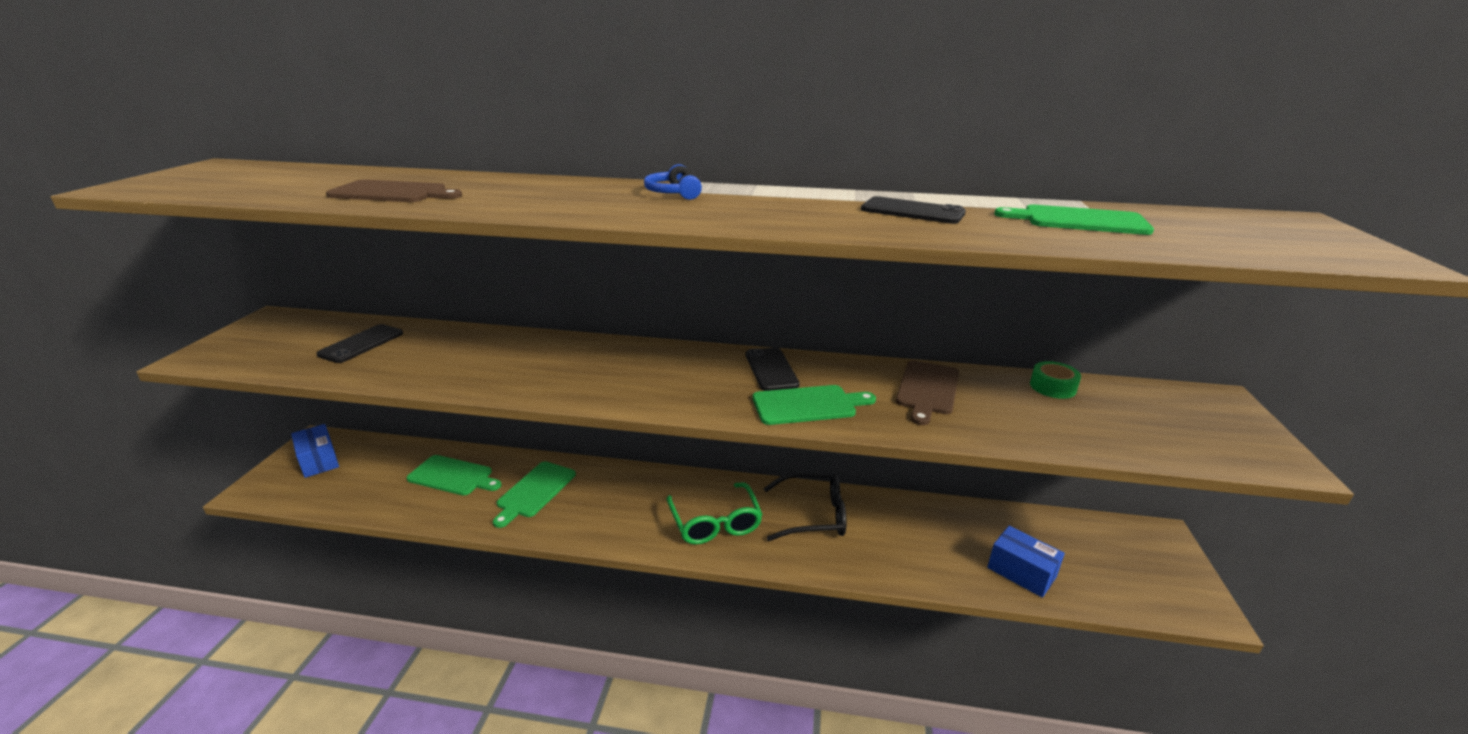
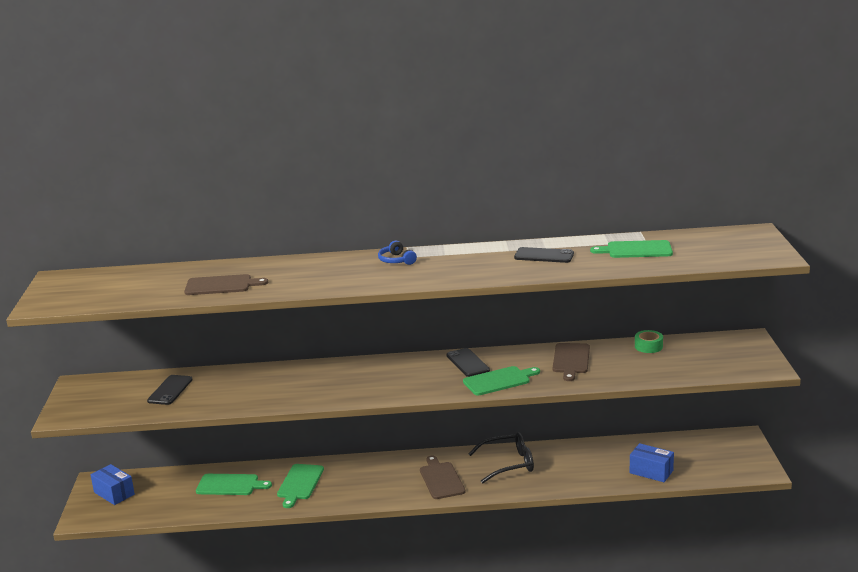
camera: 10 degrees left, 5 degrees down
green glasses [667,482,763,544] -> brown cutting board [420,455,466,499]

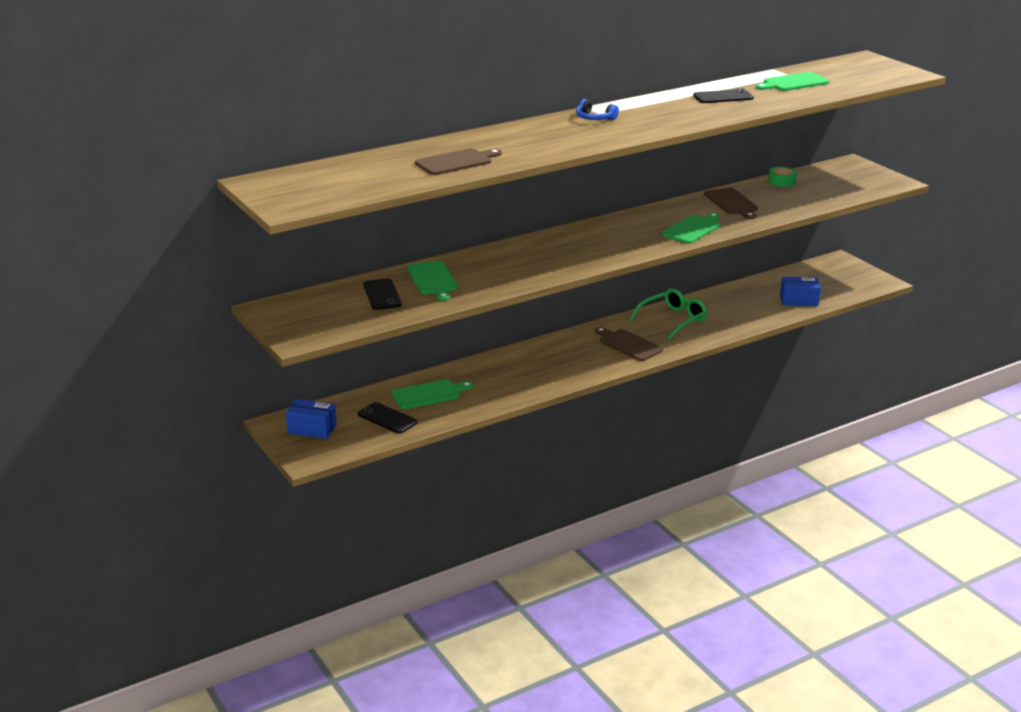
camera: 30 degrees left, 5 degrees up
green cutting board [277,464,324,508] -> green cutting board moved to [407,261,458,301]
black phone [446,348,490,377] -> black phone moved to [358,402,417,434]
black glasses [468,432,534,483] -> green glasses [629,288,708,340]

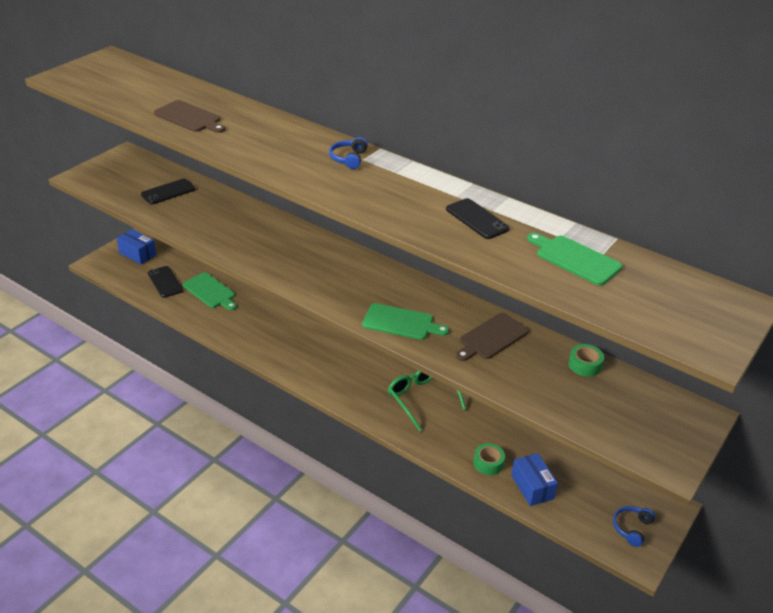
camera: 65 degrees right, 10 degrees up
blue box [286,399,337,439] -> blue box turned 45 degrees counterclockwise [117,229,156,264]
black phone [358,402,417,434] -> black phone turned 45 degrees counterclockwise [148,266,183,298]
green cutting board [407,261,458,301] -> none
brown cutting board [595,327,663,361] -> none
green glasses [629,288,708,340] -> green glasses turned 150 degrees counterclockwise [388,371,466,431]
none -> green tape [473,443,505,475]
none -> blue headphones [613,506,655,547]

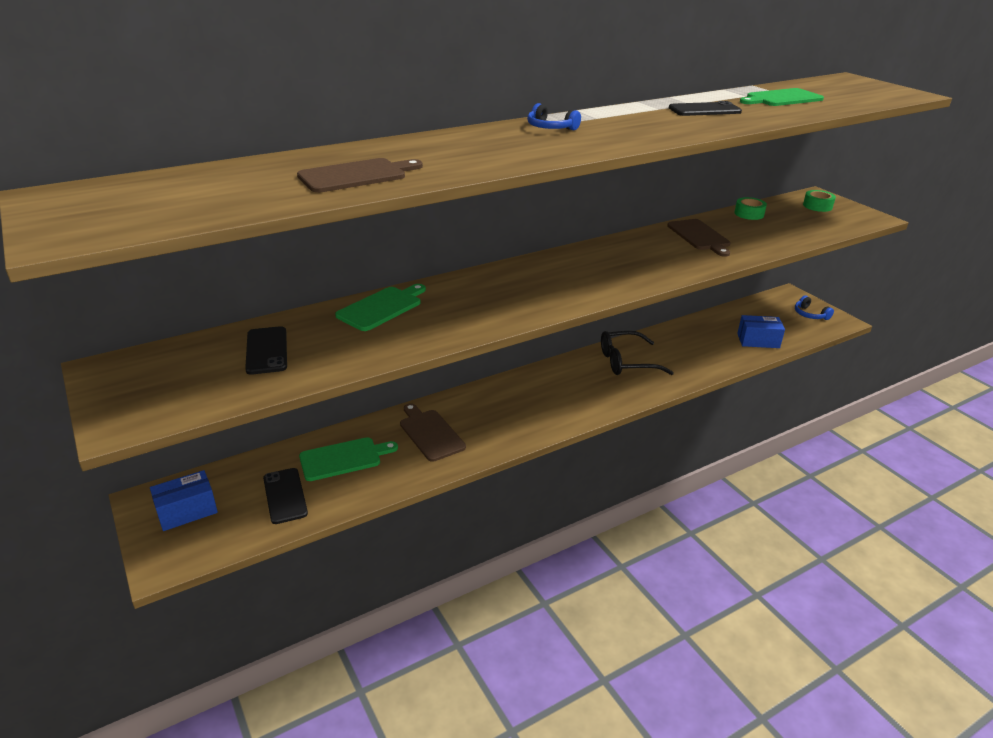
camera: 65 degrees left, 5 degrees down
black phone [148,266,183,298] -> black phone turned 75 degrees clockwise [263,468,308,524]
green cutting board [362,303,449,340] -> green cutting board moved to [335,284,426,331]
green glasses [388,371,466,431] -> black glasses [601,331,674,375]
green tape [473,443,505,475] -> green tape moved to [803,190,836,212]
none -> brown cutting board [400,403,466,462]

